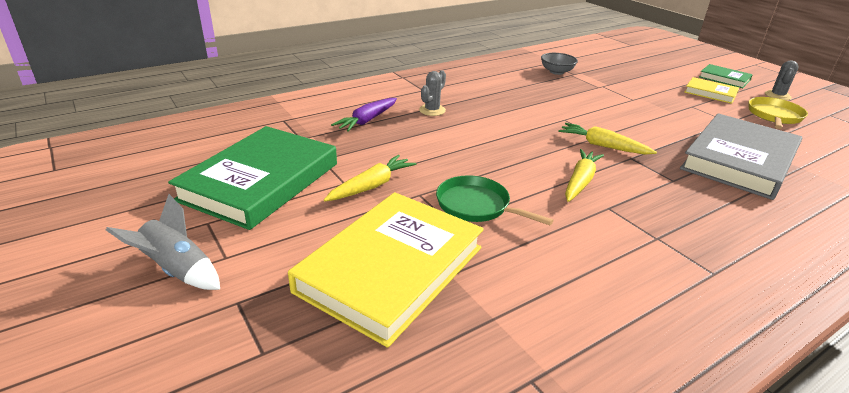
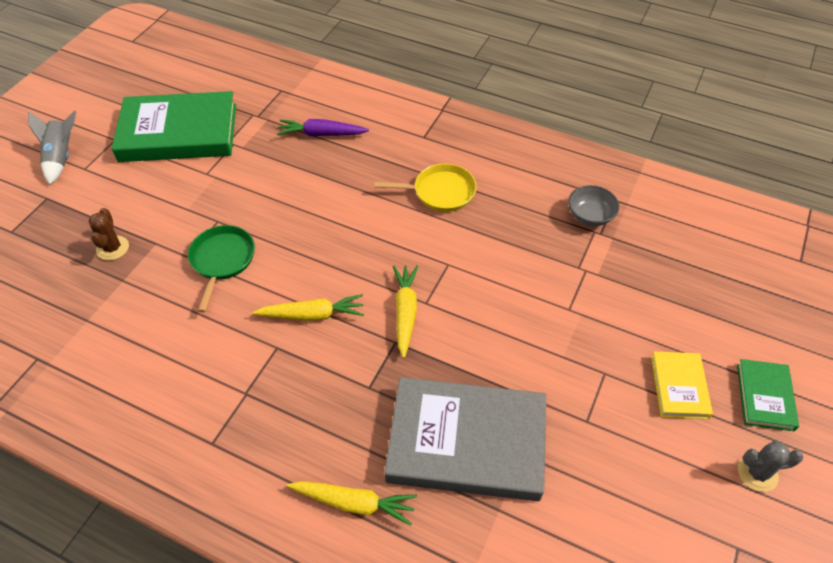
camera: 60 degrees right, 20 degrees up
yellow book [288,192,484,348] -> brown cactus [89,208,129,260]
yellow carrot [324,155,416,201] -> yellow carrot moved to [287,481,417,526]
grey cactus [419,70,446,116] -> none
yellow pan [749,97,808,129] -> yellow pan moved to [374,164,477,212]

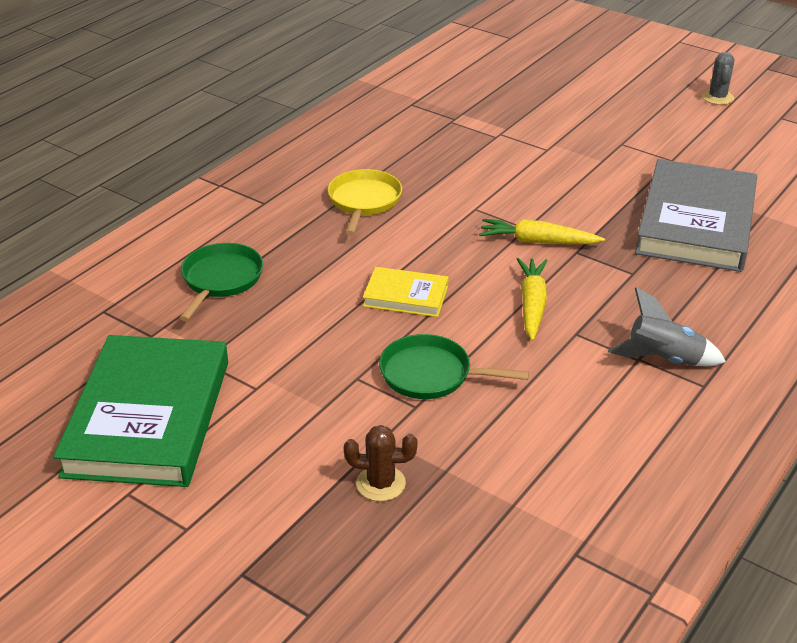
camera: 80 degrees left, 15 degrees down
grey rocket [28,110,77,185] -> grey rocket moved to [608,287,726,366]
purple carrot [277,119,369,136] -> green pan [180,243,263,321]
yellow carrot [287,481,417,526] -> none
grey bowl [568,185,619,226] -> none
yellow book [651,351,713,419] -> yellow book moved to [363,267,448,317]
green book [737,359,799,431] -> none

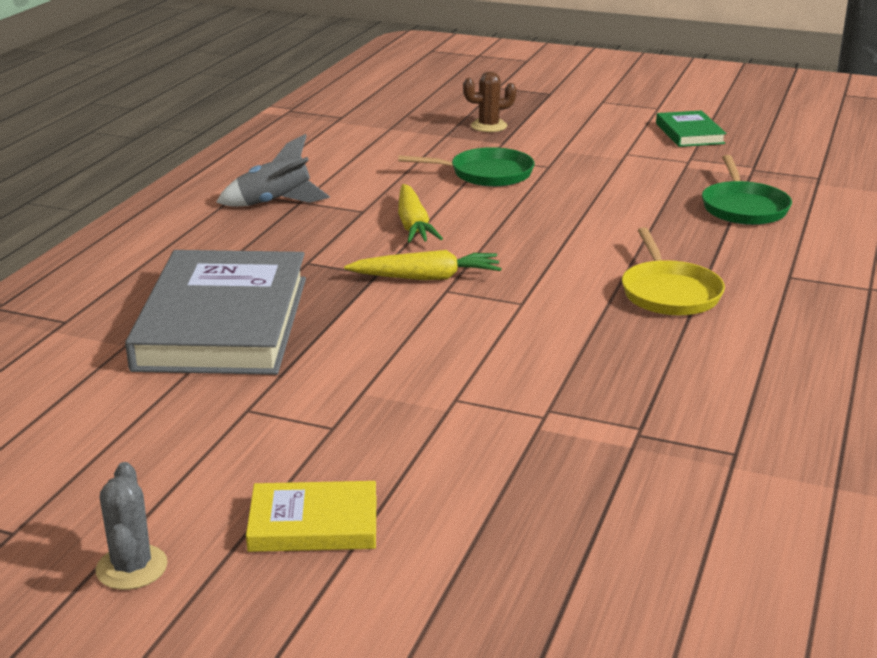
camera: 165 degrees right, 10 degrees down
green book [53,335,228,487] -> green book [656,111,726,147], size x0.48
yellow book [363,267,448,317] -> yellow book moved to [246,481,376,552]

